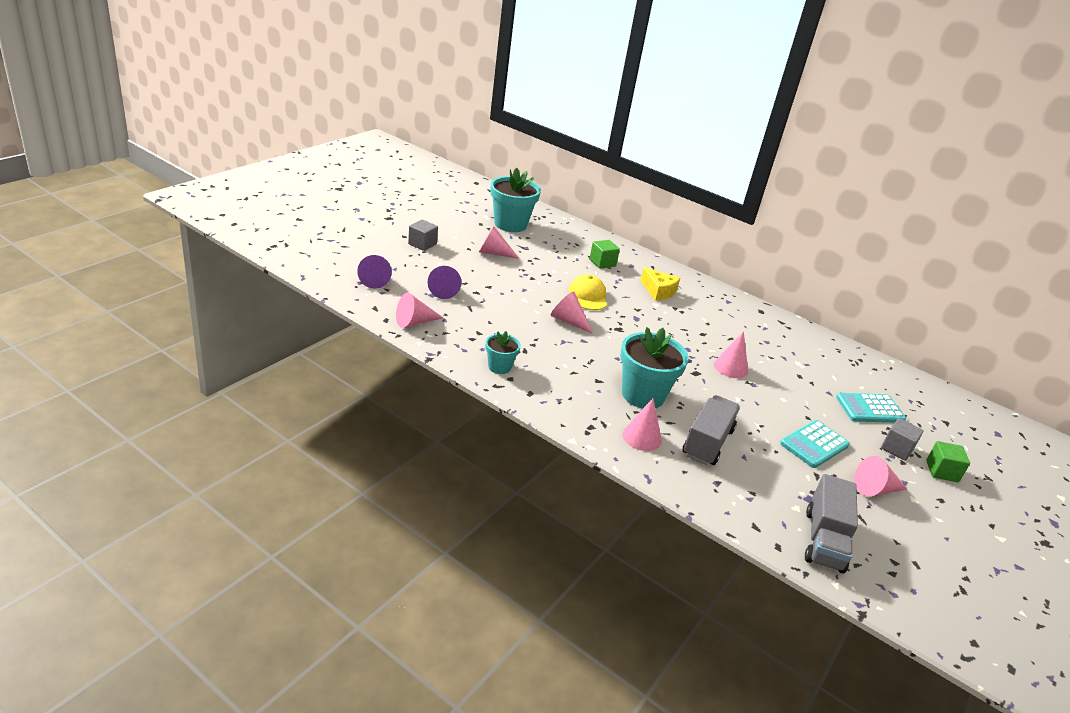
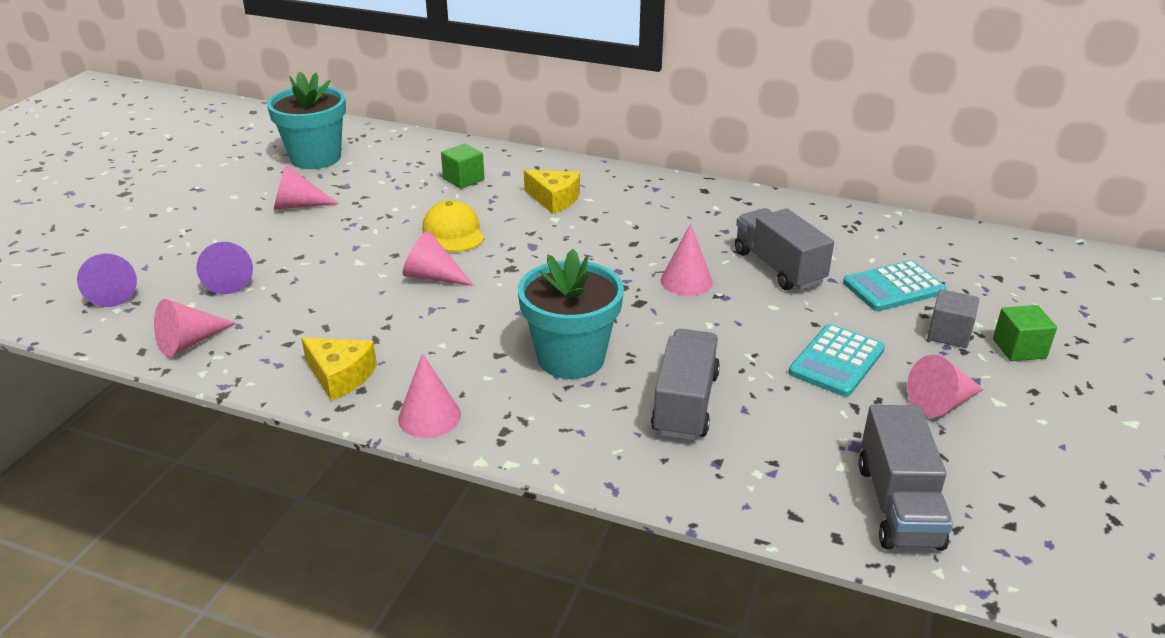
camera: 10 degrees left, 0 degrees up
grey cube [408,219,438,251] -> none
turquoise flower pot [485,331,521,374] -> yellow cheese [301,338,377,401]
pink cone [622,398,662,451] -> pink cone moved to [398,353,461,438]
none -> grey truck [735,208,834,290]

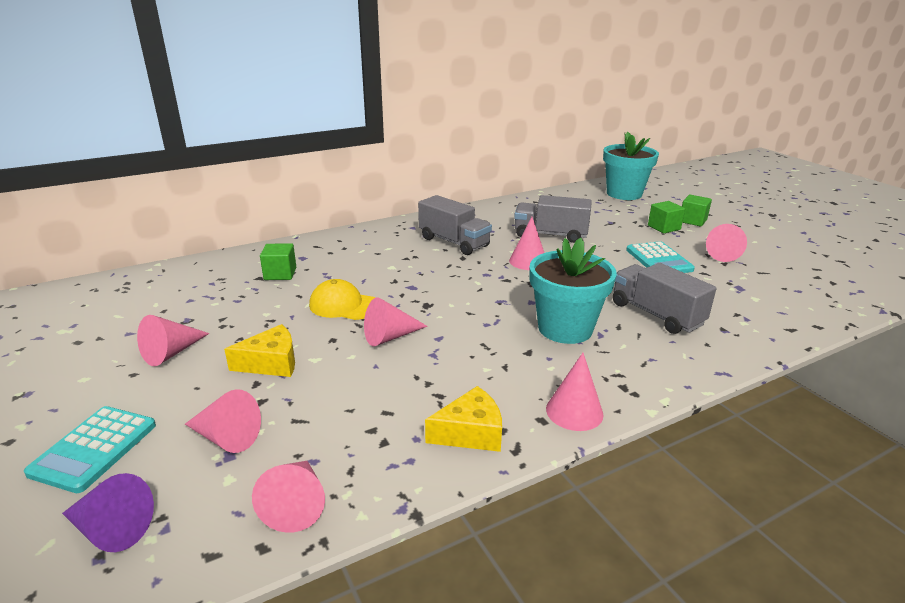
camera: 50 degrees left, 5 degrees down
purple cone [197,242,253,294] -> pink cone [185,389,261,453]
turquoise flower pot [267,72,346,169] -> turquoise flower pot moved to [603,132,659,200]
yellow cheese [524,170,580,214] -> yellow cheese moved to [224,324,295,377]
turquoise calculator [843,260,947,311] -> turquoise calculator moved to [24,406,156,493]
grey truck [859,405,953,551] -> grey truck moved to [418,195,492,255]
grey cube [927,289,979,348] -> green cube [648,201,685,233]

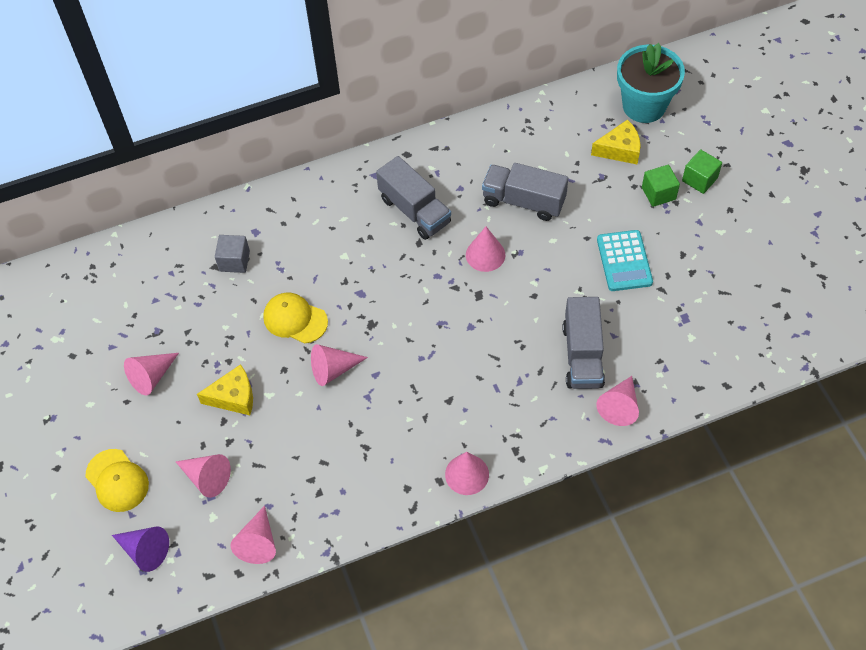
camera: 10 degrees right, 30 degrees up
turquoise calculator [24,406,156,493] -> yellow cap [85,449,149,512]
green cube [260,243,296,280] -> grey cube [215,235,250,273]
yellow cheese [425,386,502,452] -> yellow cheese moved to [591,119,641,164]
turquoise flower pot [530,238,617,344] -> none
grey truck [613,263,716,334] -> grey truck turned 150 degrees counterclockwise [562,297,605,389]
pink cone [706,224,747,262] -> pink cone moved to [596,376,639,426]

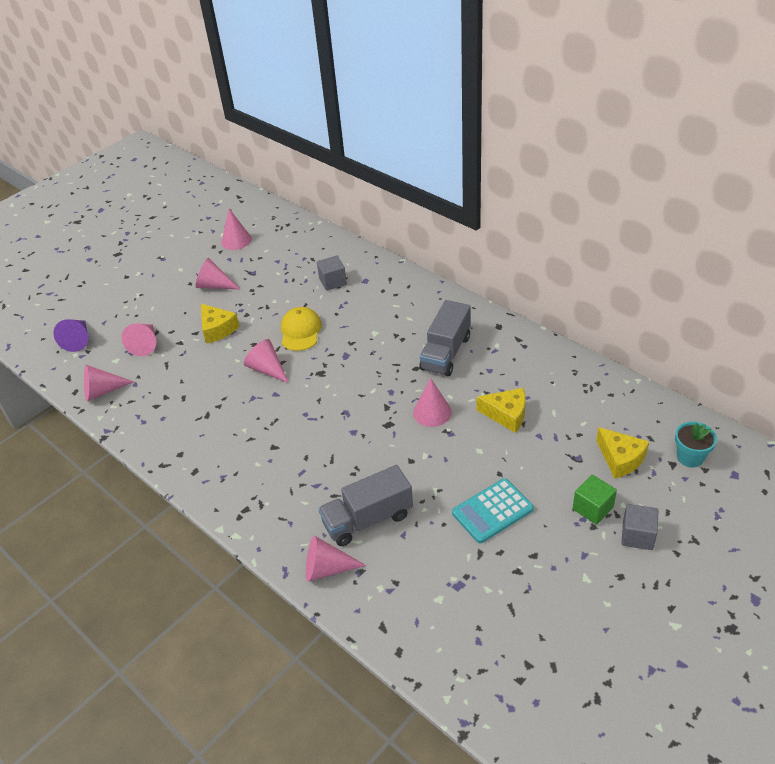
camera: 65 degrees right, 15 degrees down
yellow cap [85,449,149,512] -> none
pink cone [445,452,489,495] -> pink cone moved to [221,209,252,250]
grey truck [482,163,568,221] -> yellow cheese [477,388,526,433]
turquoise flower pot [617,43,685,123] -> turquoise flower pot [675,422,717,467], size x0.54
green cube [682,149,722,194] -> grey cube [621,504,658,550]

